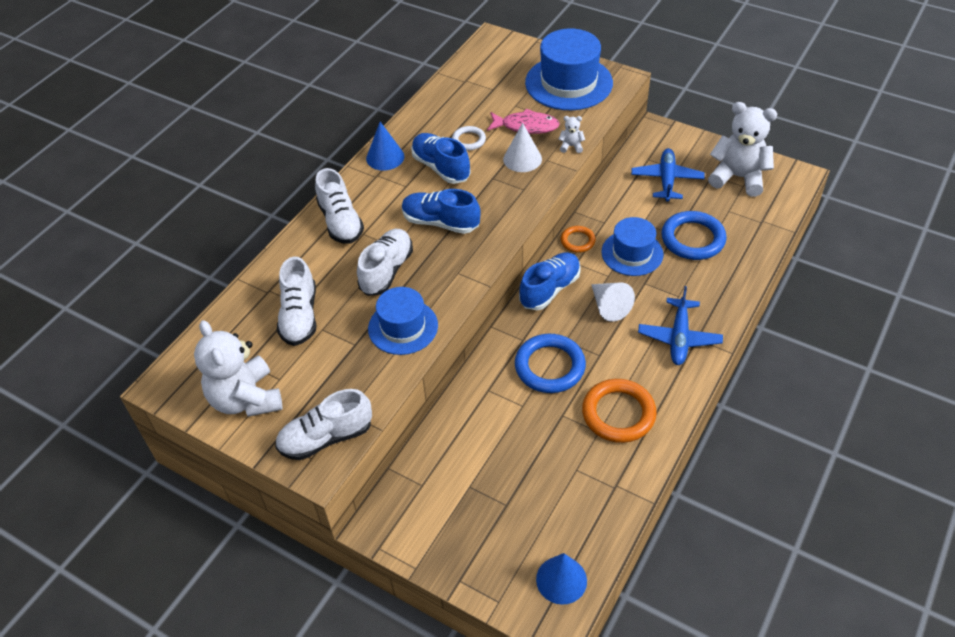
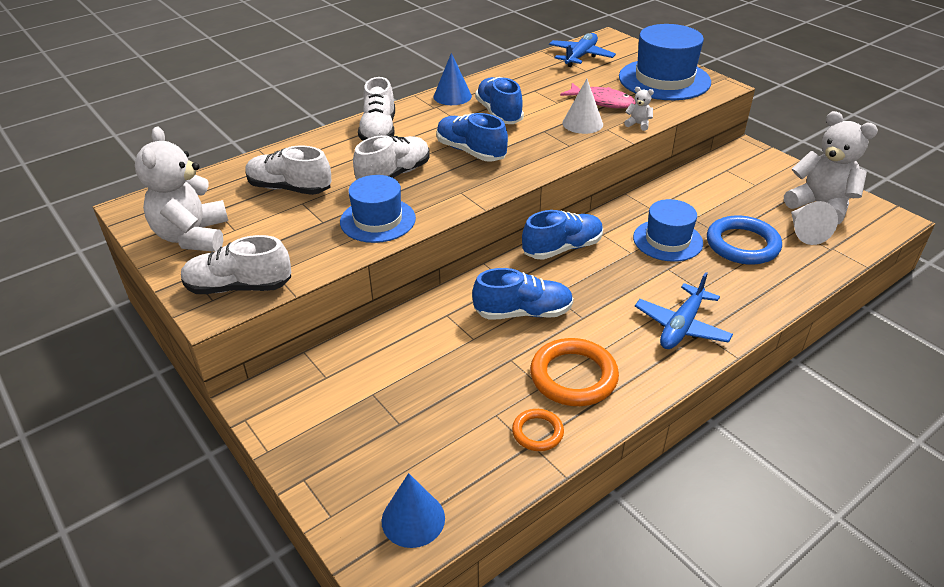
camera: 20 degrees right, 10 degrees down
white shoe [277,257,316,346] -> white shoe turned 90 degrees clockwise [245,146,332,195]
white ring [452,126,486,150] -> none
blue ring [515,334,586,393] -> blue shoe [472,268,574,320]
orange ring [561,226,596,253] -> orange ring moved to [512,409,564,451]
white cone [591,282,635,322] -> white cone moved to [791,201,838,245]
blue plane [631,148,705,202] -> blue plane moved to [549,33,616,67]

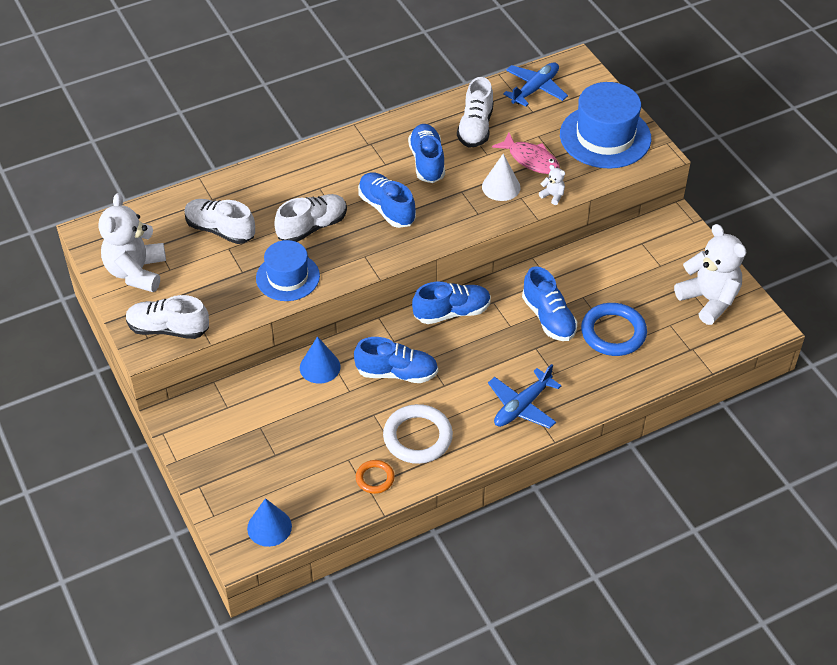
camera: 10 degrees right, 10 degrees up
white shoe [358,77,395,141] -> white shoe moved to [457,77,494,148]
blue cone [434,53,472,105] -> blue cone moved to [300,336,340,384]
orange ring [530,338,619,406] -> white ring [383,404,453,464]
blue hat [633,199,703,262] -> blue shoe [522,267,577,341]
white cone [791,201,838,245] -> none

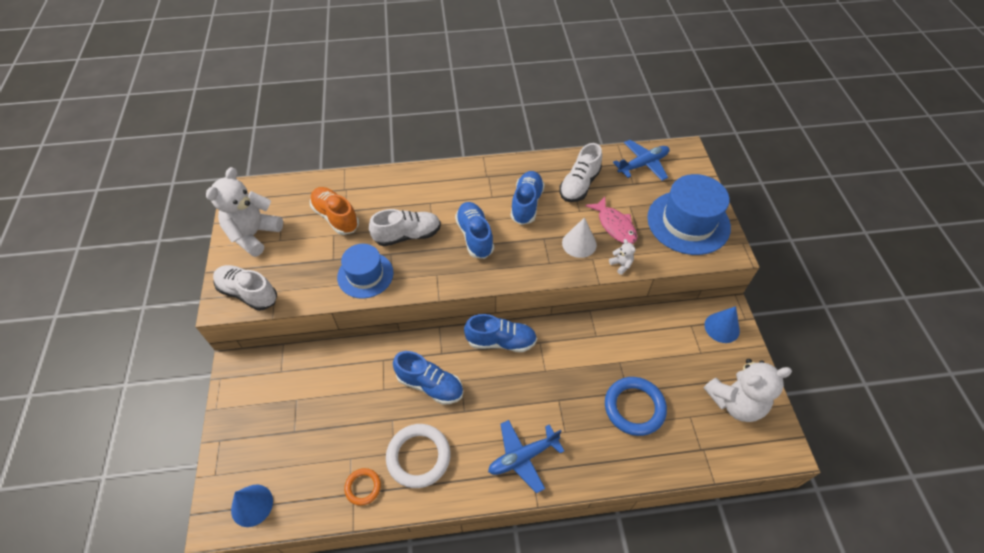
camera: 20 degrees right, 5 degrees up
white shoe [185,199,255,244] -> orange shoe [310,187,359,235]
blue cone [300,336,340,384] -> blue cone moved to [705,306,740,343]
blue shoe [522,267,577,341] -> none
white teddy bear [674,224,746,325] -> white teddy bear turned 90 degrees clockwise [704,359,792,422]

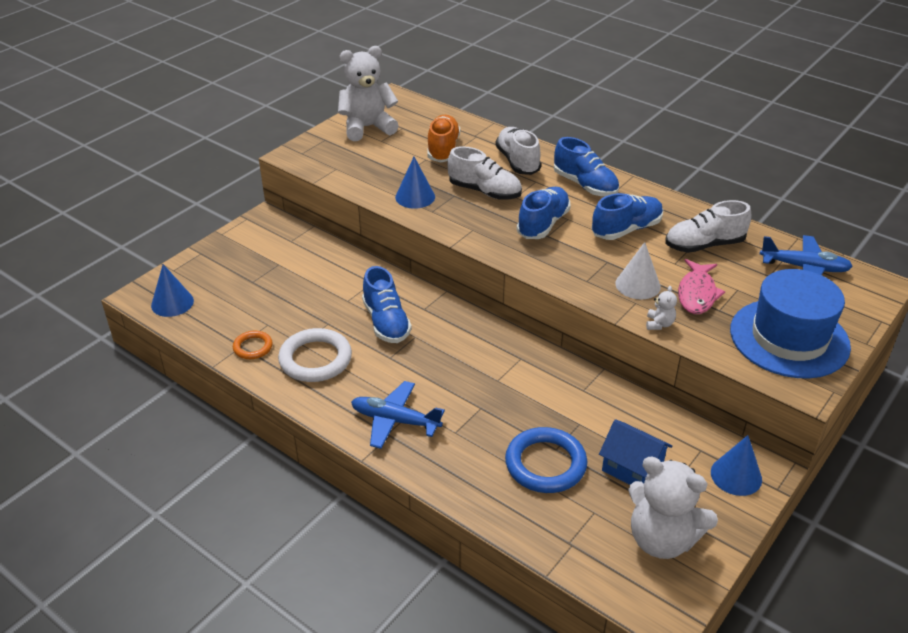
camera: 45 degrees right, 15 degrees down
white shoe [213,265,277,311] -> white shoe moved to [496,127,541,175]
blue hat [337,244,394,299] -> blue cone [395,157,435,209]
blue shoe [464,314,537,352] -> blue shoe moved to [554,137,619,196]
none -> blue house [599,419,672,485]

